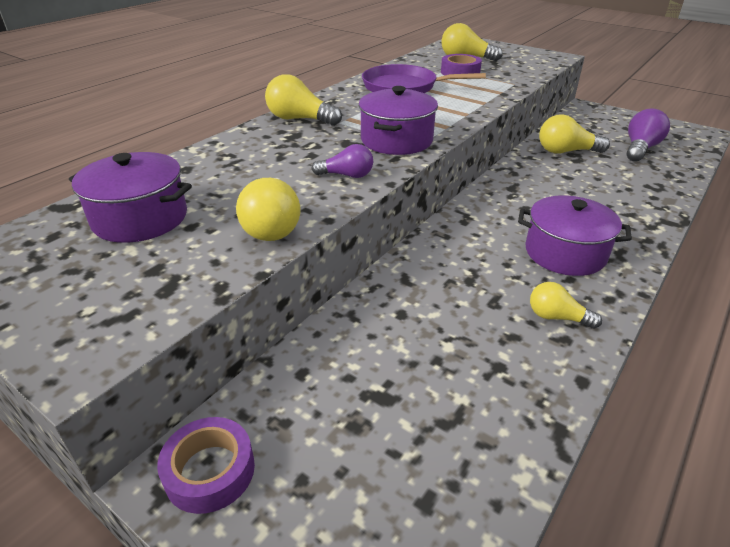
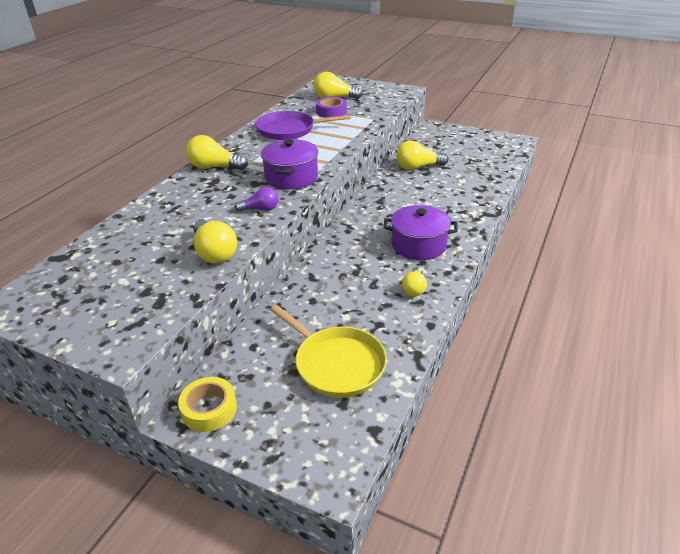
camera: 10 degrees left, 0 degrees up
purple pot [69,152,192,243] -> none
purple tape [157,417,255,514] -> yellow tape [178,377,237,432]
yellow light bulb [530,282,602,329] -> yellow light bulb turned 90 degrees counterclockwise [402,267,427,296]
purple light bulb [627,108,670,162] -> none
none -> yellow pan [270,305,387,397]

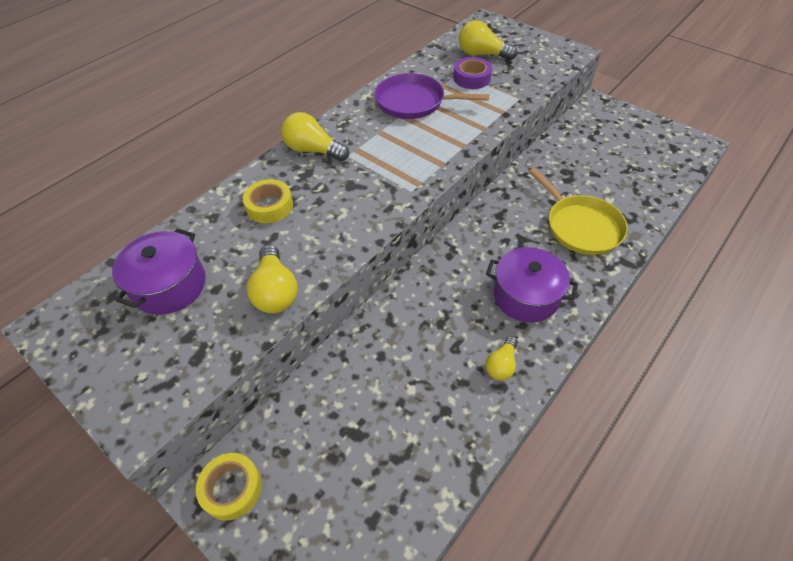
camera: 15 degrees right, 15 degrees up
purple light bulb [235,187,279,212] -> none
purple pot [261,139,318,190] -> purple pot moved to [112,228,206,315]
yellow pan [270,305,387,397] -> yellow pan moved to [529,168,628,255]
yellow light bulb [396,140,448,170] -> none
none -> yellow tape [243,179,293,223]

